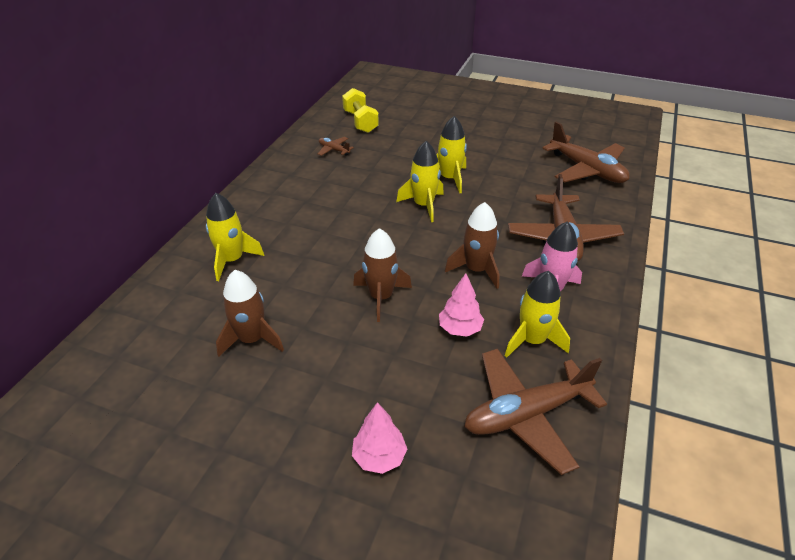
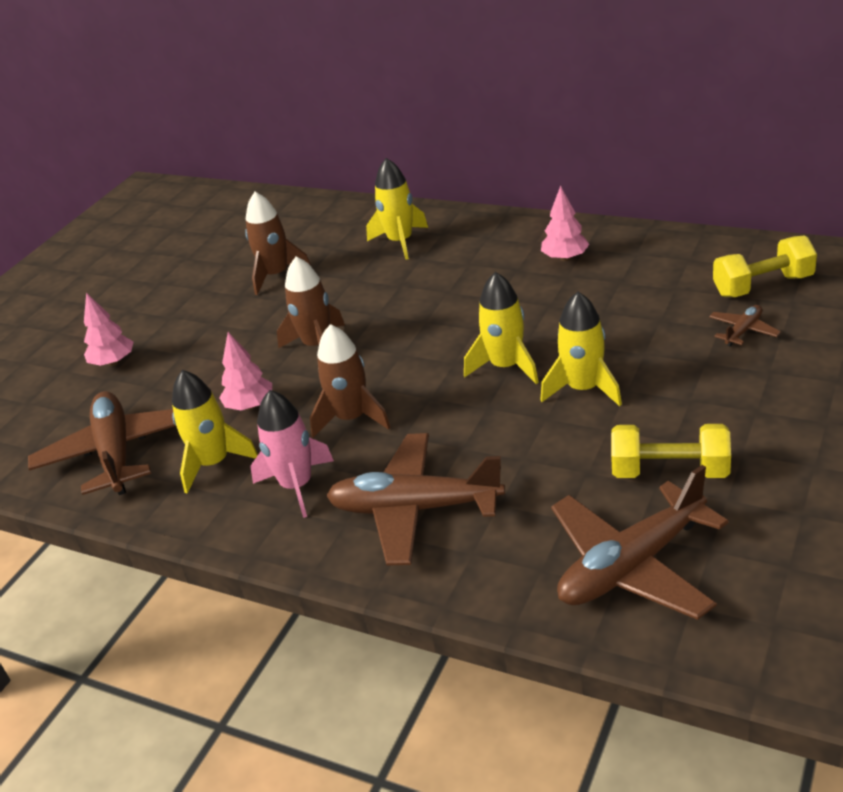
camera: 100 degrees right, 5 degrees down
brown plane [318,137,354,156] -> brown plane moved to [709,305,781,347]
none -> pink tree [541,186,589,261]
none -> yellow dumbbell [611,424,731,478]

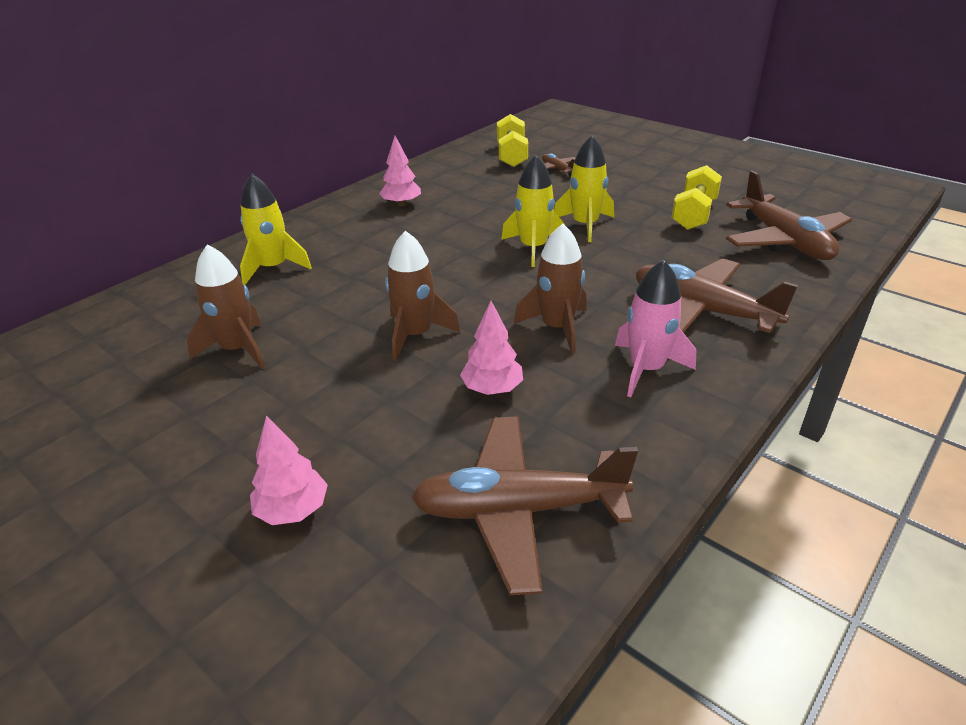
camera: 80 degrees left, 0 degrees up
yellow rocket [172,370,258,494] -> none
brown plane [326,433,505,566] -> brown plane turned 105 degrees clockwise [636,258,798,333]

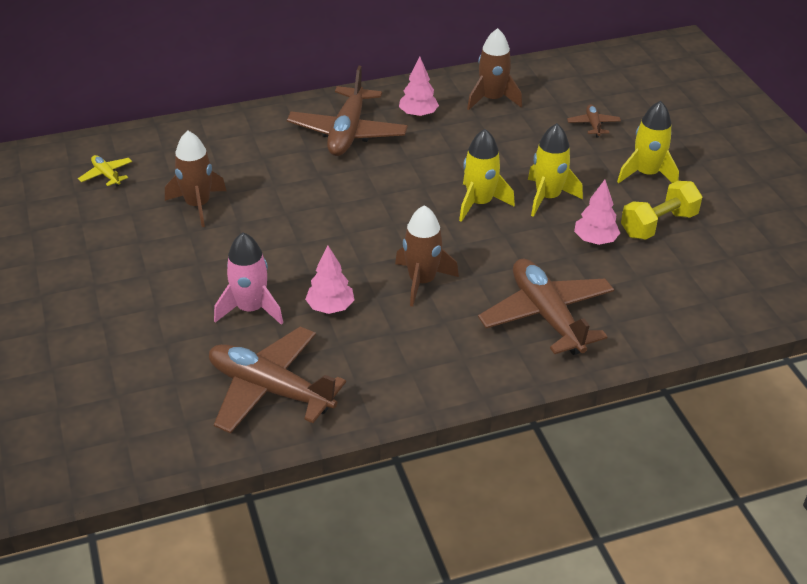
camera: 30 degrees right, 5 degrees up
yellow rocket [240,174,312,285] -> yellow rocket moved to [617,101,679,183]
pink tree [250,416,328,525] -> pink tree moved to [574,180,620,245]
brown rocket [385,231,460,361] -> brown rocket moved to [467,28,522,110]
yellow dumbbell [497,114,528,167] -> none
pink rocket [615,260,696,397] -> pink rocket moved to [214,232,283,325]
brown plane [726,170,852,260] -> brown plane moved to [287,66,408,156]
none -> yellow plane [78,155,132,186]

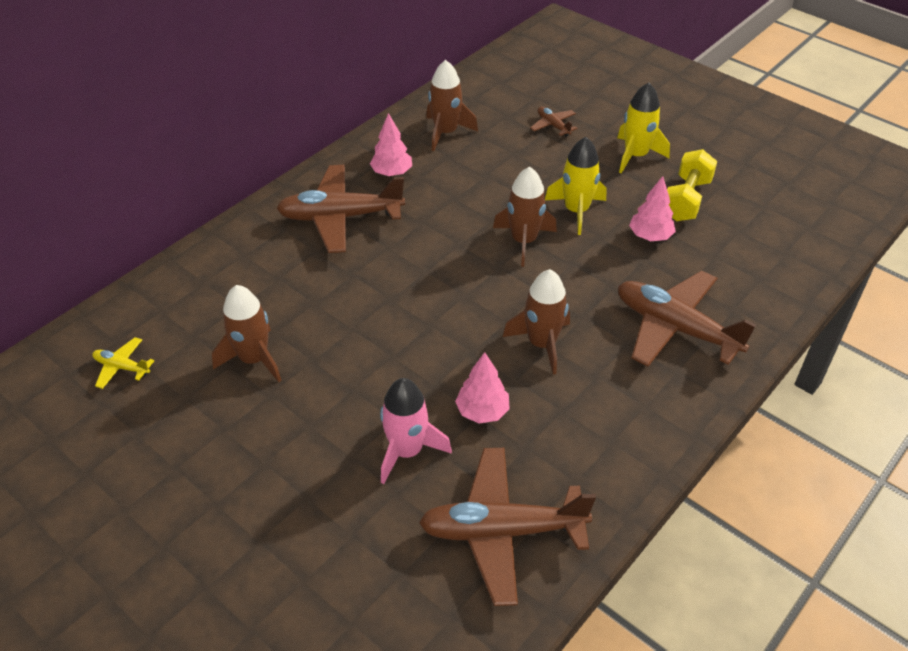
camera: 30 degrees left, 5 degrees up
brown plane [287,66,408,156] -> brown plane turned 105 degrees clockwise [276,165,405,253]
yellow rocket [459,129,515,222] -> brown rocket [493,166,557,267]

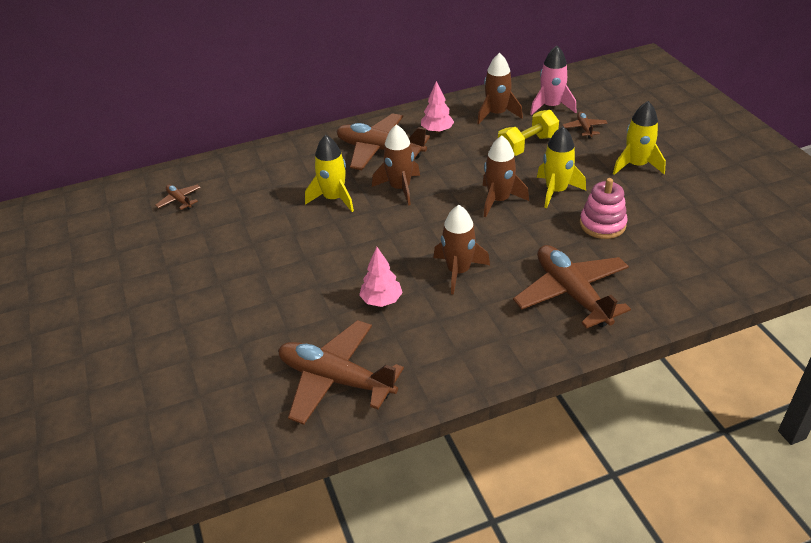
camera: 30 degrees right, 5 degrees down
yellow plane [92,337,154,389] -> brown plane [155,185,201,210]
brown rocket [212,285,282,382] -> brown rocket moved to [372,124,420,206]
pink rocket [380,378,452,484] -> pink rocket moved to [530,46,576,115]
pink tree [629,176,676,241] -> pink stacking toy [580,178,628,239]
yellow dumbbell [667,149,717,221] -> yellow dumbbell moved to [498,110,559,156]
none -> yellow rocket [305,135,354,212]

